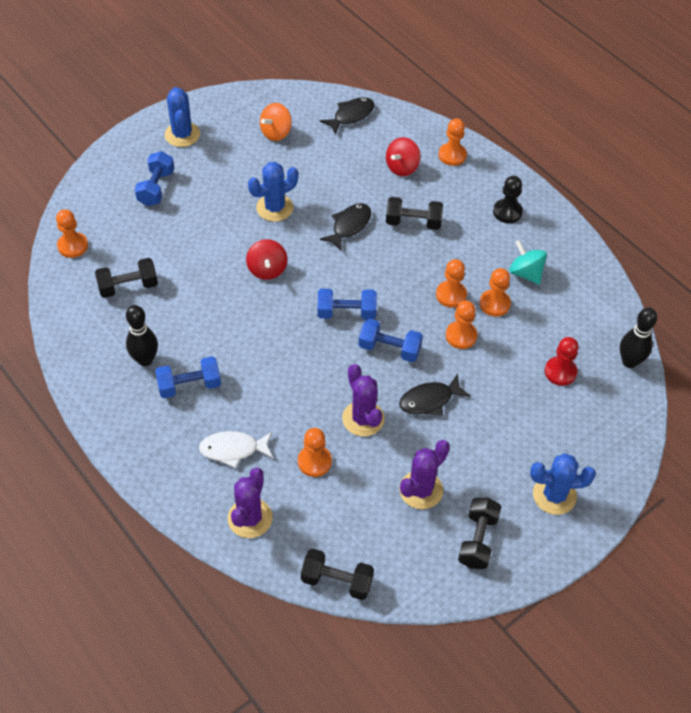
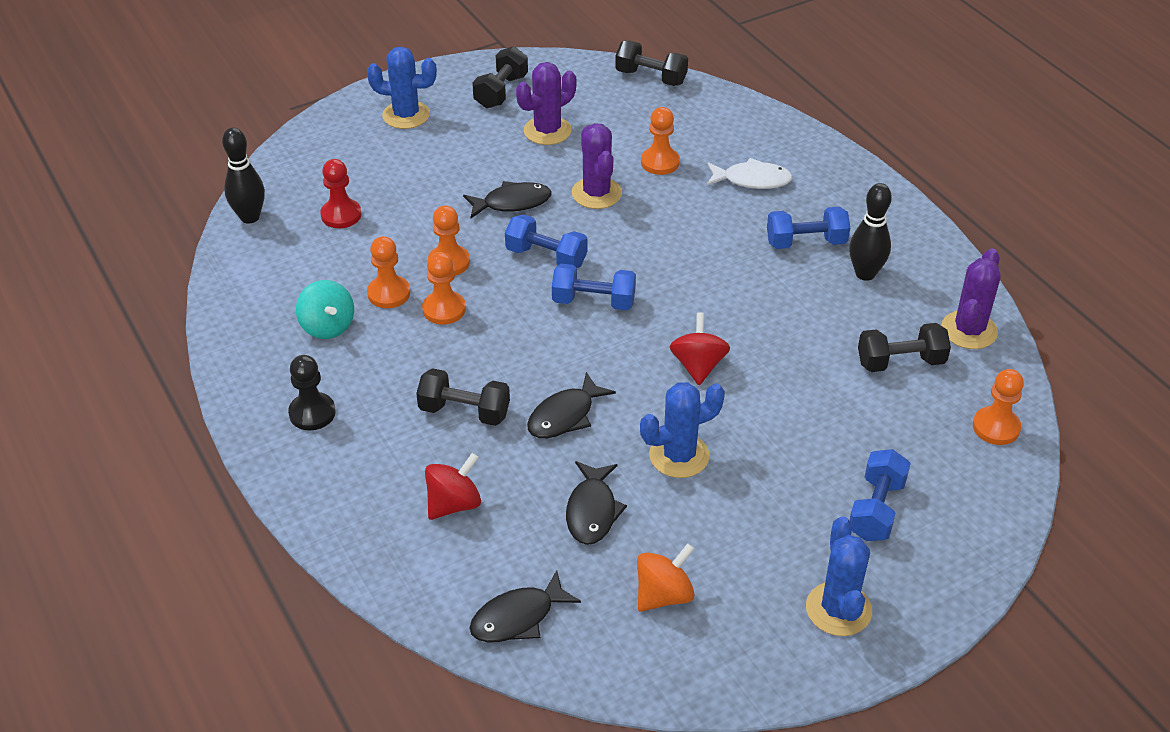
camera: 170 degrees left, 10 degrees down
purple cactus [228,467,273,538] -> purple cactus moved to [941,249,1000,349]
orange pawn [438,118,467,166] -> none
none -> black fish [566,461,627,545]

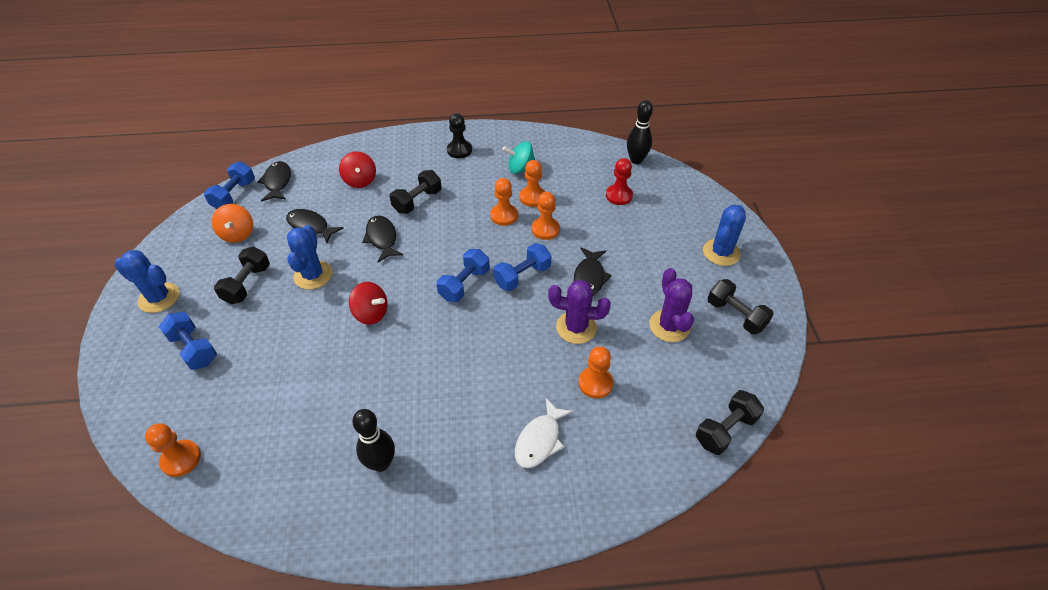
camera: 115 degrees right, 5 degrees up
blue dumbbell [767,207,850,249] -> blue dumbbell moved to [204,161,255,209]
black dumbbell [858,323,951,372] -> black dumbbell moved to [214,246,270,304]
purple cactus [941,249,1000,349] -> none

